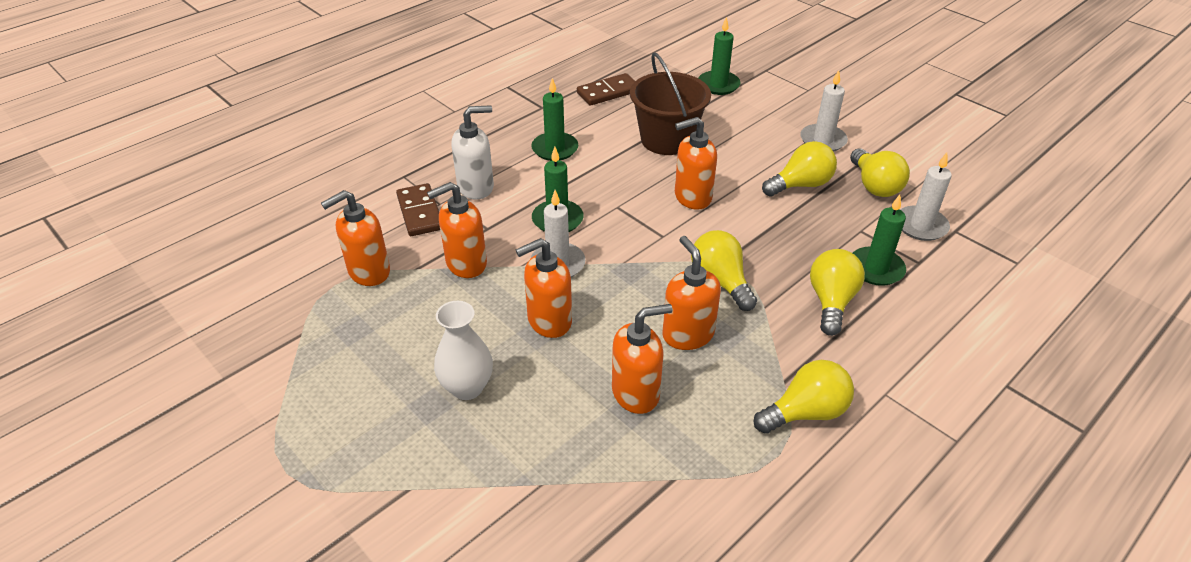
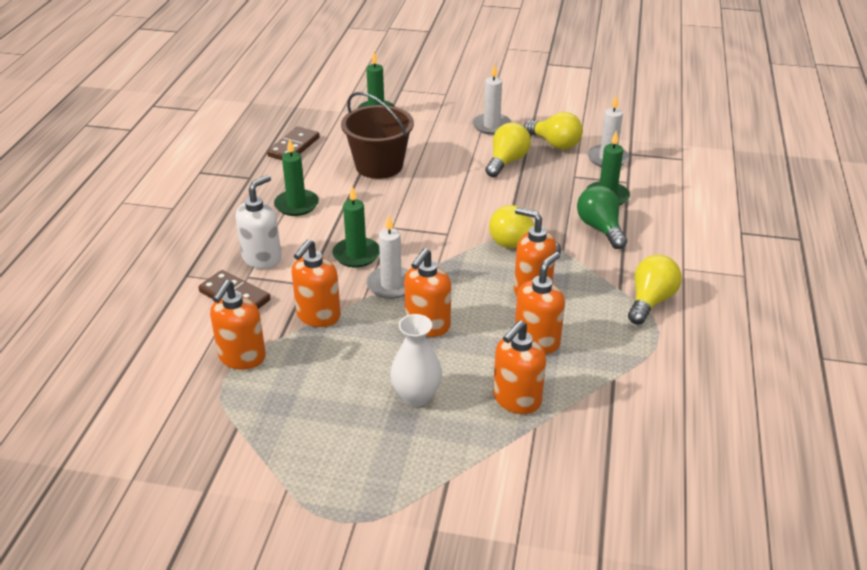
camera: 35 degrees left, 5 degrees down
orange soap dispenser [675,117,717,210] -> orange soap dispenser moved to [493,320,546,414]
yellow light bulb [810,249,865,336] -> green light bulb [577,185,627,249]

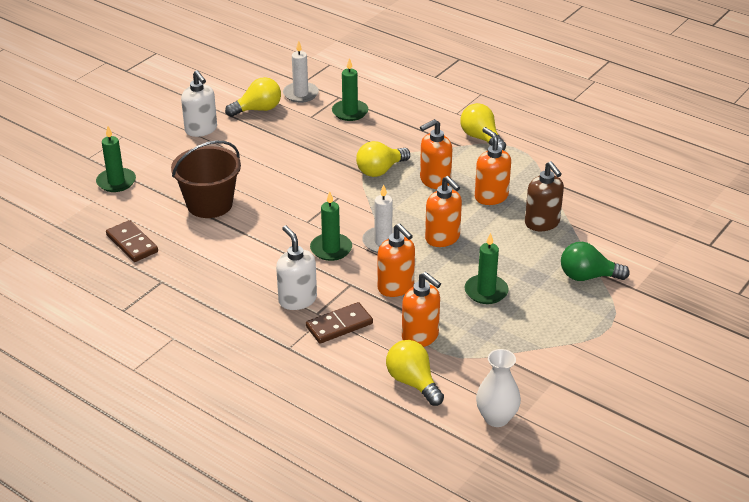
camera: 65 degrees left, 0 degrees up
green candle [274,138,319,216] -> green candle moved to [464,232,509,304]
white vase [390,314,442,407] -> white vase moved to [476,349,521,427]
white candle [472,64,511,135] -> white soap dispenser [181,70,217,137]
yellow light bulb [485,122,531,177] -> yellow light bulb moved to [386,340,444,406]
orange soap dispenser [493,320,546,414] -> brown soap dispenser [525,161,564,231]
green light bulb [577,185,627,249] -> green light bulb moved to [561,242,630,281]

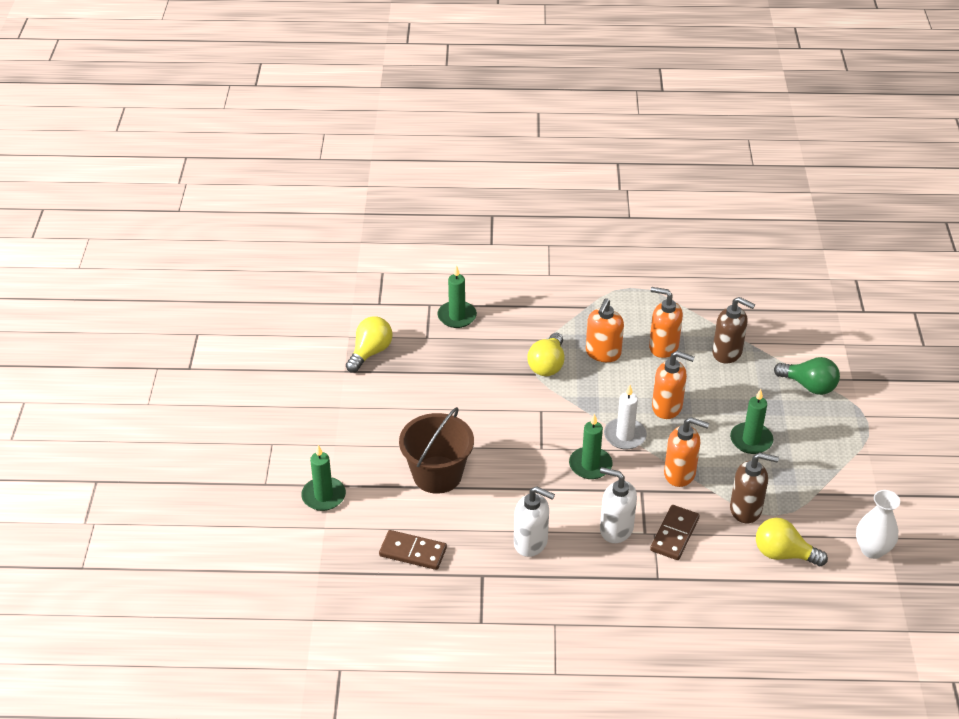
camera: 35 degrees left, 5 degrees up
white soap dispenser [181,70,217,137] -> white soap dispenser moved to [514,486,555,557]
white candle [283,40,319,103] -> none
orange soap dispenser [402,272,441,347] -> brown soap dispenser [730,452,779,523]
yellow light bulb [460,103,506,151] -> none
green light bulb [561,242,630,281] -> green light bulb turned 120 degrees counterclockwise [774,357,840,395]

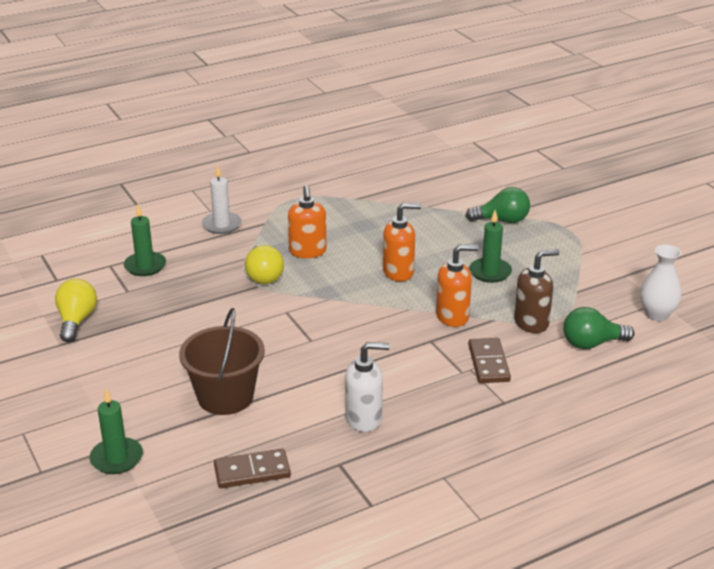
camera: 30 degrees left, 10 degrees down
green candle [569,413,612,479] -> none
white soap dispenser [600,467,637,543] -> none
white candle [604,385,647,449] -> white candle moved to [202,164,242,234]
orange soap dispenser [649,287,683,358] -> none
brown soap dispenser [712,297,755,363] -> none
yellow light bulb [756,518,828,566] -> green light bulb [563,307,635,349]

